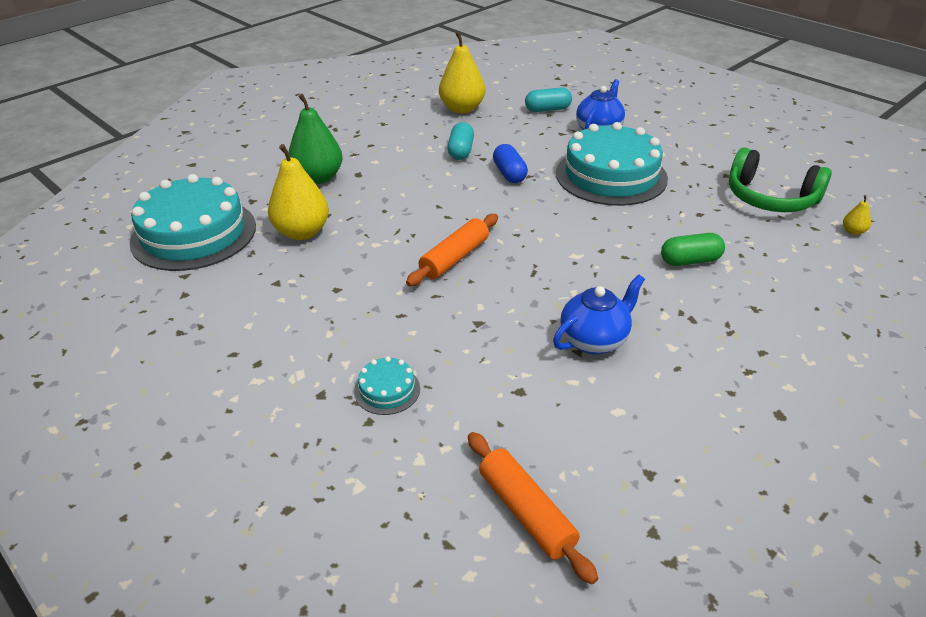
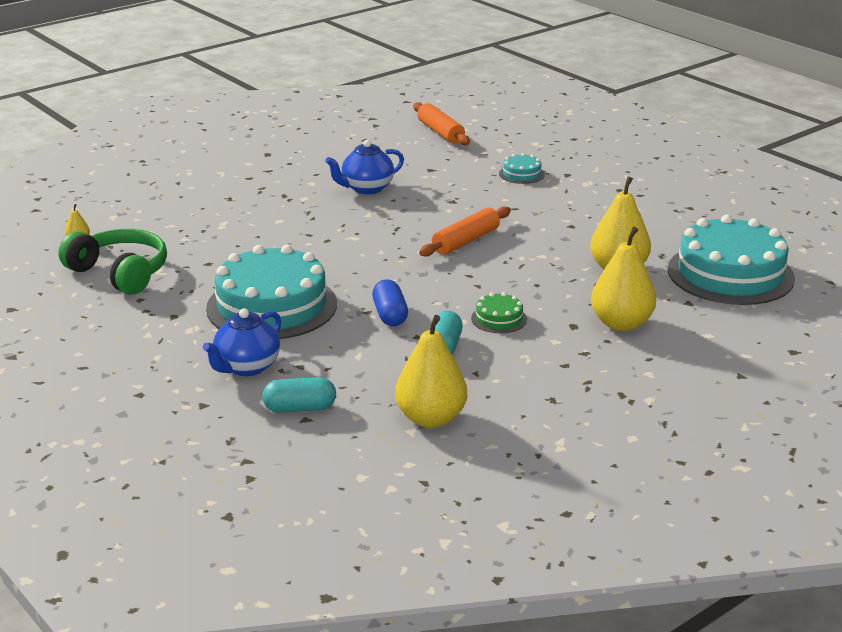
camera: 175 degrees left, 10 degrees down
green pear [288,94,342,184] -> yellow pear [591,227,656,331]
green capsule [661,233,725,266] -> none
none -> green cake [471,292,527,333]

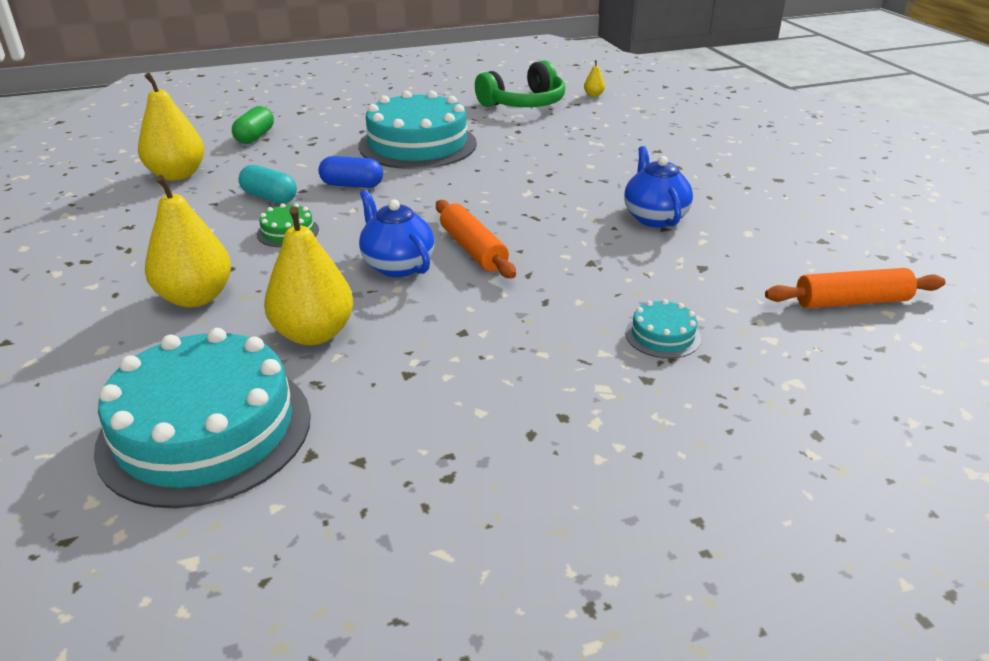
camera: 110 degrees right, 5 degrees up
blue teapot [203,308,281,376] -> blue teapot moved to [359,190,434,277]
turquoise capsule [262,377,336,413] -> green capsule [232,106,274,144]

